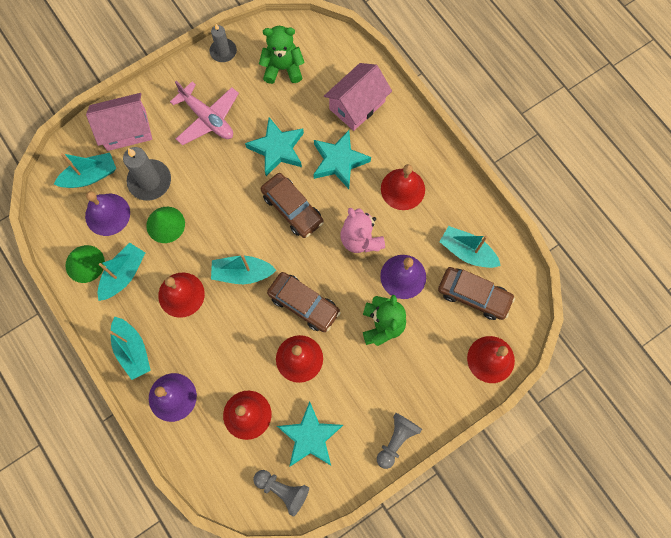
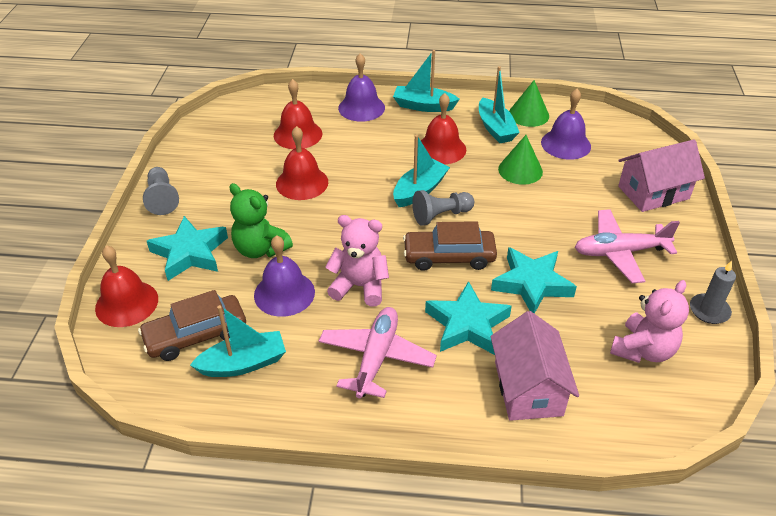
camera: 130 degrees right, 30 degrees down
turquoise boat [54,153,116,188] -> none
pink house [86,93,152,151] -> pink house turned 45 degrees clockwise [618,139,705,212]
grey candle [123,147,171,200] -> none
grey pawn [254,470,309,517] -> grey pawn moved to [412,190,474,226]
green teddy bear [259,26,305,84] -> pink teddy bear [610,280,689,363]
brown car [267,272,340,332] -> none
turquoise star [277,401,343,467] -> turquoise star moved to [147,216,228,281]
red bell [381,164,425,210] -> pink plane [319,307,437,398]

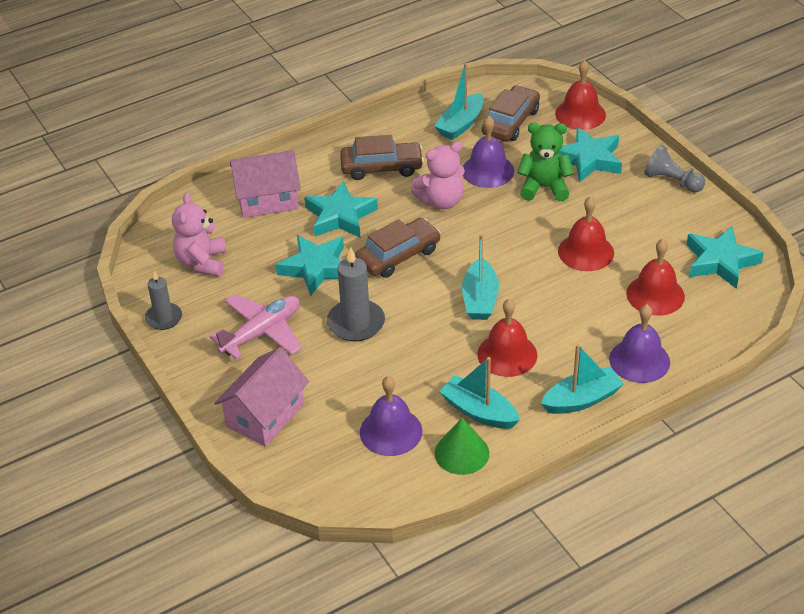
camera: 145 degrees right, 0 degrees up
pink plane [319,307,437,398] -> brown car [340,135,424,180]
grey pawn [412,190,474,226] -> none
pink house [491,311,579,421] -> pink house turned 60 degrees counterclockwise [230,150,301,218]
green cone [498,135,543,185] -> none
none -> grey candle [327,247,385,341]
none -> turquoise star [686,226,764,289]

